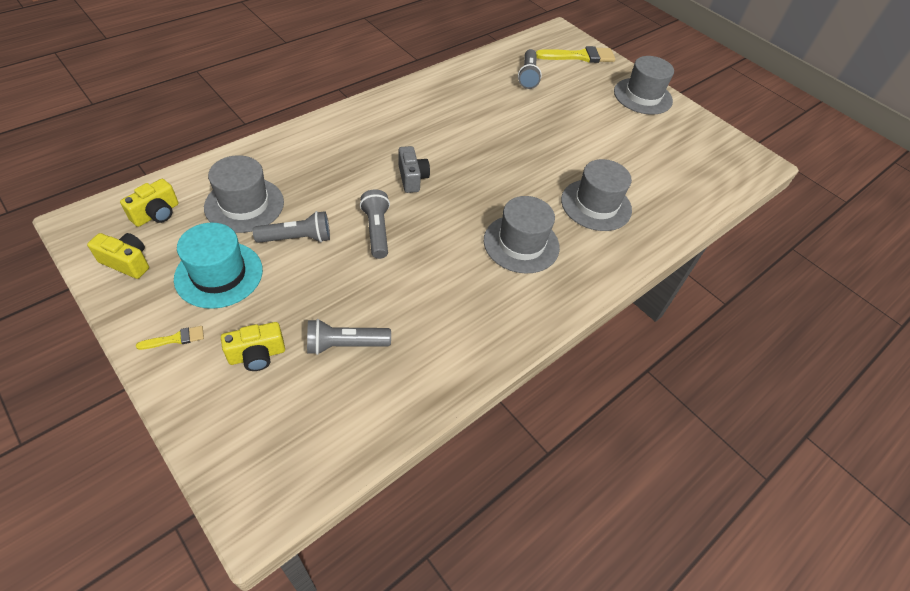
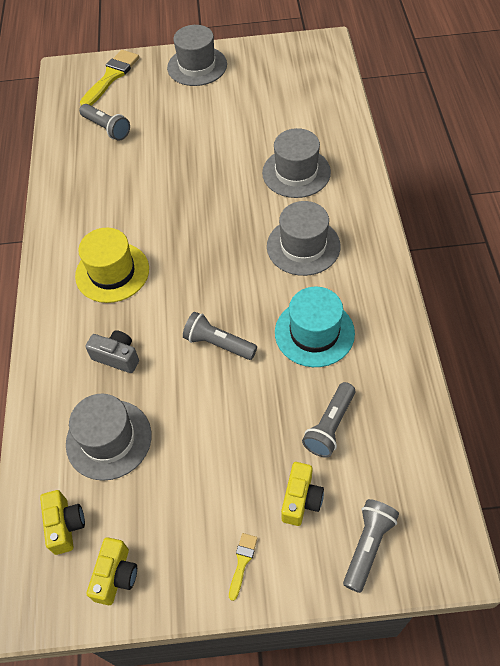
camera: 45 degrees left, 5 degrees up
yellow camera [87,233,149,279] -> yellow camera turned 135 degrees clockwise [87,538,137,605]
turquoise hat [174,223,263,309] -> turquoise hat moved to [275,287,355,367]
grey flashlight [253,211,330,243] -> grey flashlight moved to [343,499,399,593]
grey camera [398,146,430,193] -> grey camera moved to [85,330,139,373]
none -> yellow hat [75,228,149,303]

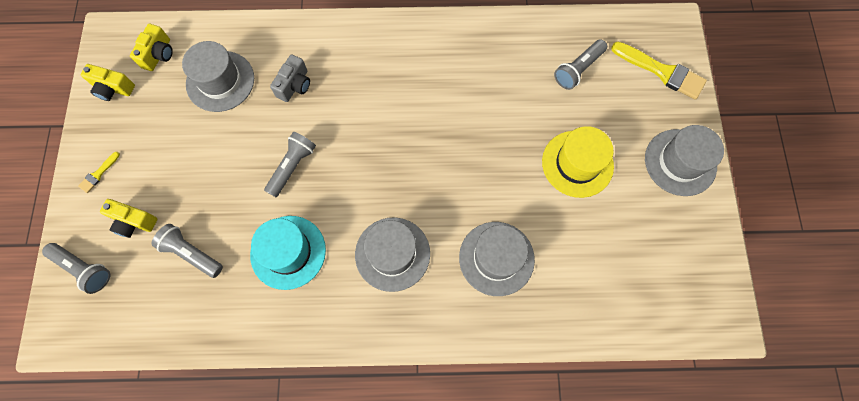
camera: 90 degrees right, 15 degrees up
yellow camera [40,490,85,555] -> yellow camera turned 60 degrees counterclockwise [130,24,173,71]
yellow hat [75,228,149,303] -> yellow hat moved to [542,126,614,198]
yellow brush [229,533,258,601] -> yellow brush turned 105 degrees clockwise [78,152,120,193]

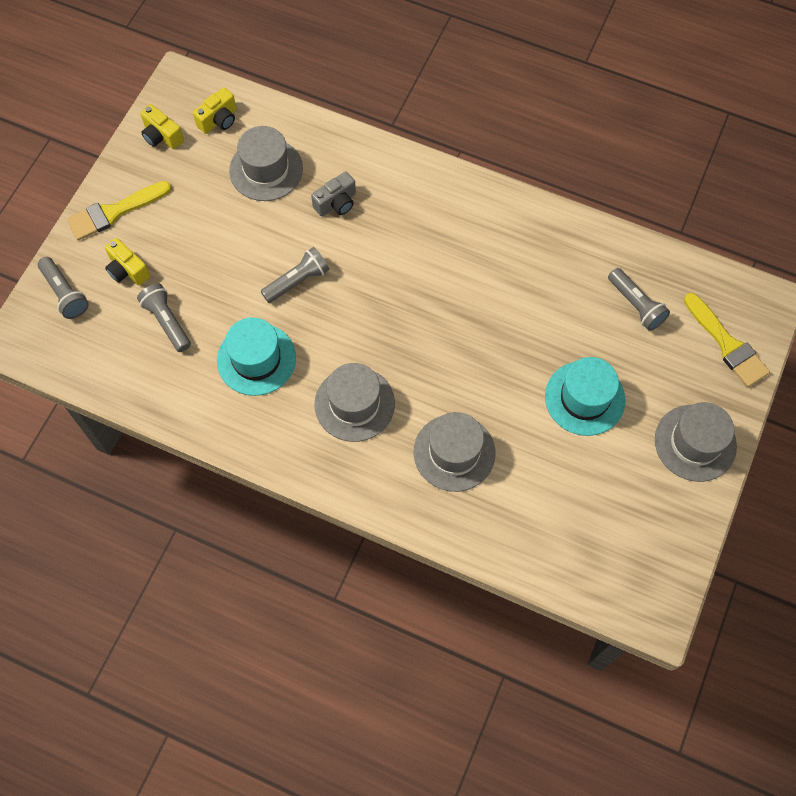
camera: 25 degrees right, 5 degrees down
yellow brush [78,152,120,193] -> yellow brush [67,181,171,241], size x2.10
yellow hat [542,126,614,198] -> turquoise hat [545,357,625,436]
grey flashlight [554,39,607,90] -> grey flashlight turned 105 degrees counterclockwise [608,268,670,331]

